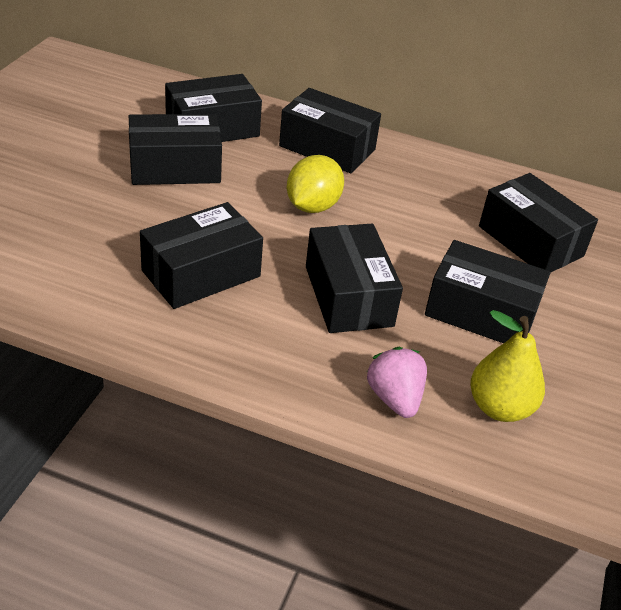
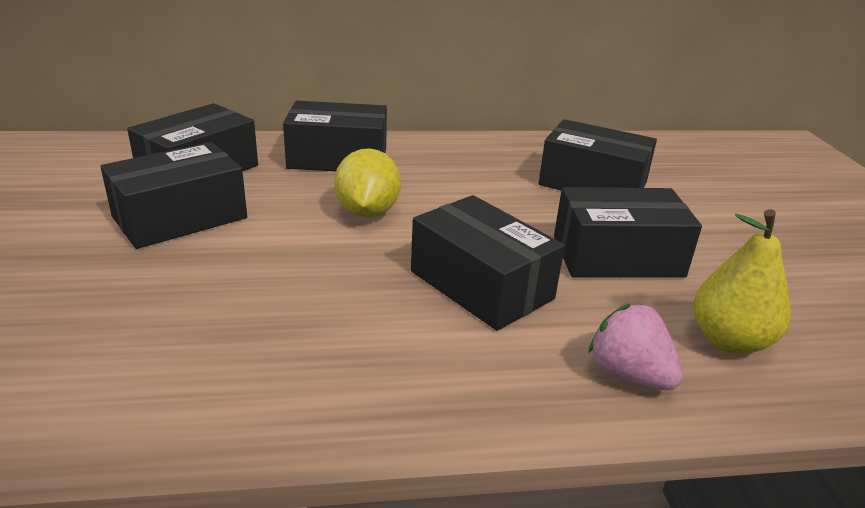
camera: 25 degrees left, 10 degrees down
black box [140,202,263,309] -> none

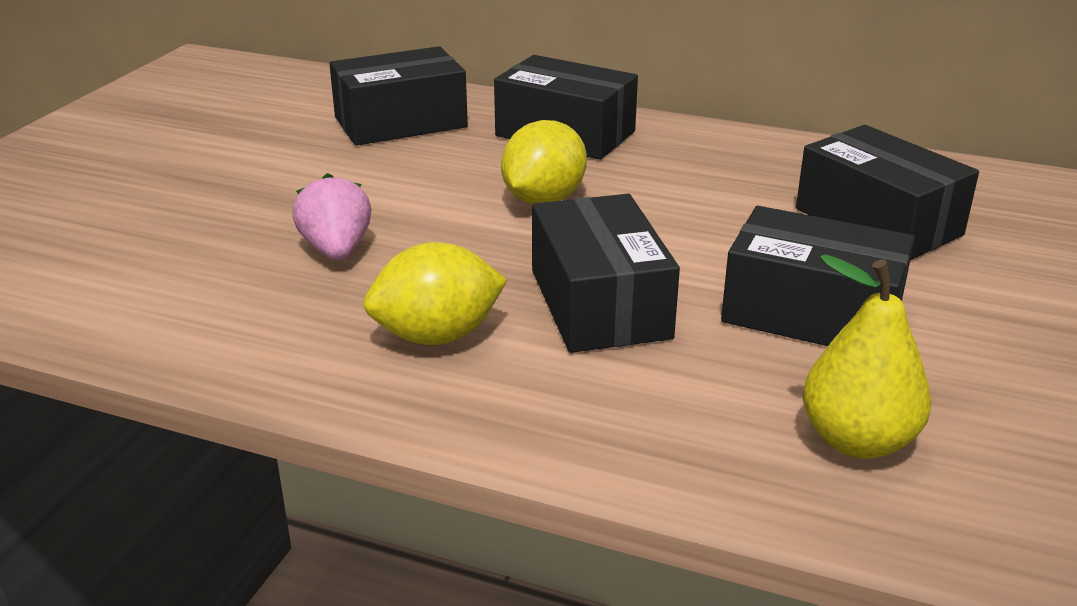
camera: 30 degrees right, 0 degrees up
black box [100,142,247,249] -> none
pink strawberry [588,304,683,390] -> pink strawberry moved to [292,173,371,260]
none -> yellow lemon [363,242,507,345]

